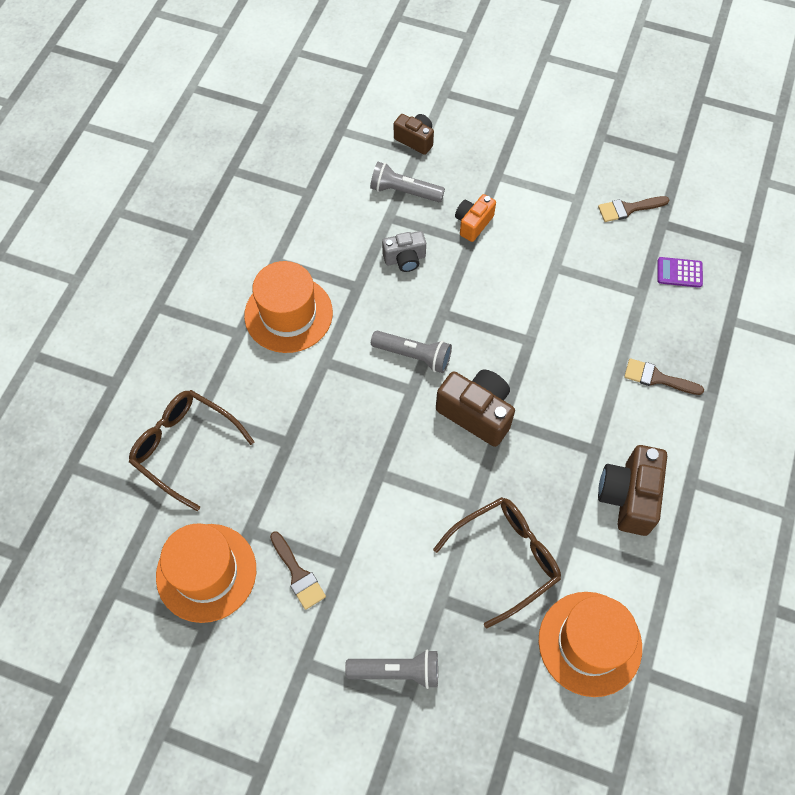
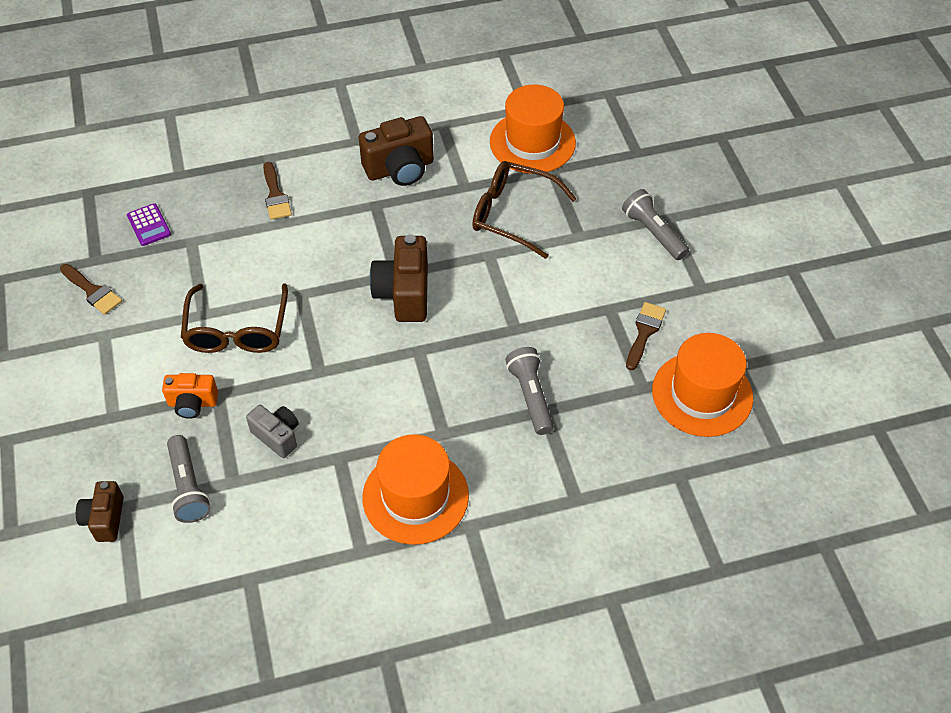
camera: 125 degrees left, 10 degrees down
brown glasses [129,390,255,511] -> brown glasses moved to [181,283,288,353]
grey flashlight [371,331,452,373] -> grey flashlight moved to [505,347,554,435]

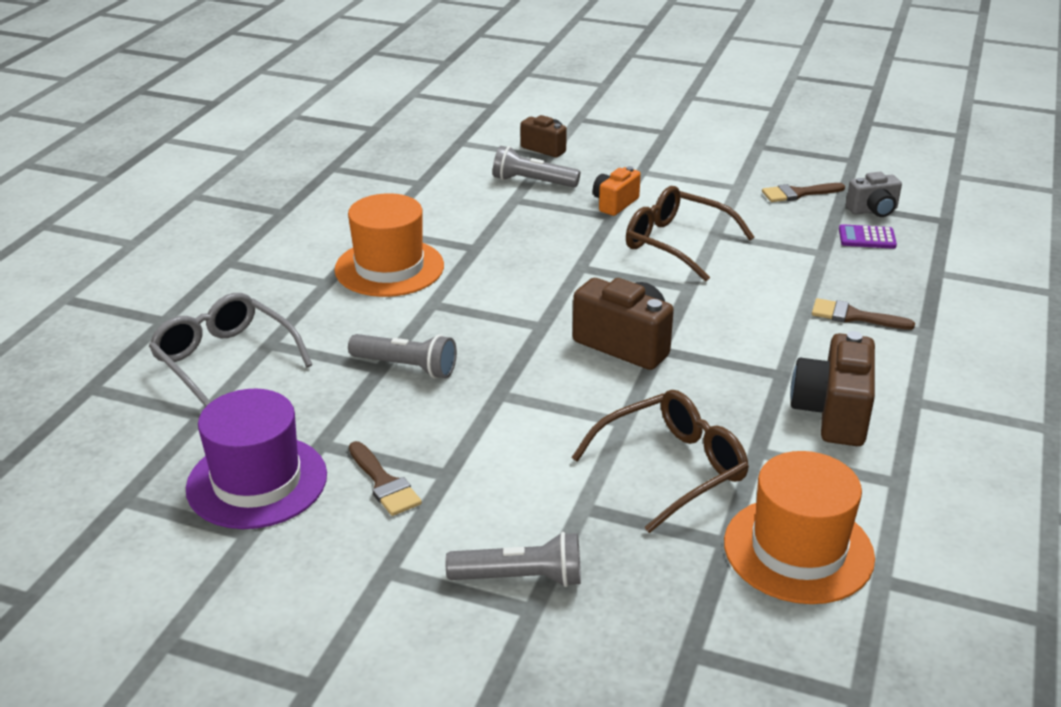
camera: 125 degrees right, 20 degrees down
grey camera [246,405,299,458] -> grey camera moved to [846,172,902,217]
orange hat [652,333,753,437] -> purple hat [186,389,327,529]
none -> grey glasses [149,293,312,407]

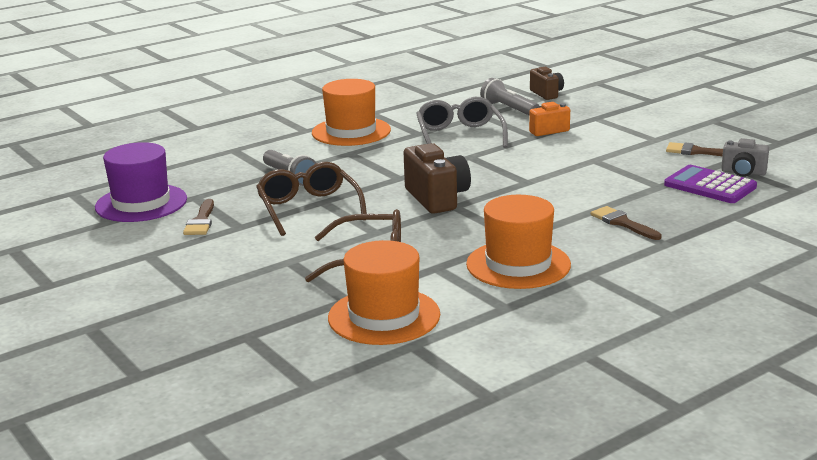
camera: 35 degrees right, 10 degrees down
grey glasses [149,293,312,407] -> grey glasses moved to [416,97,508,148]
grey flashlight [445,532,581,587] -> none
brown glasses [626,186,755,282] -> brown glasses moved to [256,162,367,236]
brown camera [790,331,875,446] -> orange hat [466,195,571,289]
purple calculator [839,224,897,249] -> purple calculator [664,165,757,203], size x1.67

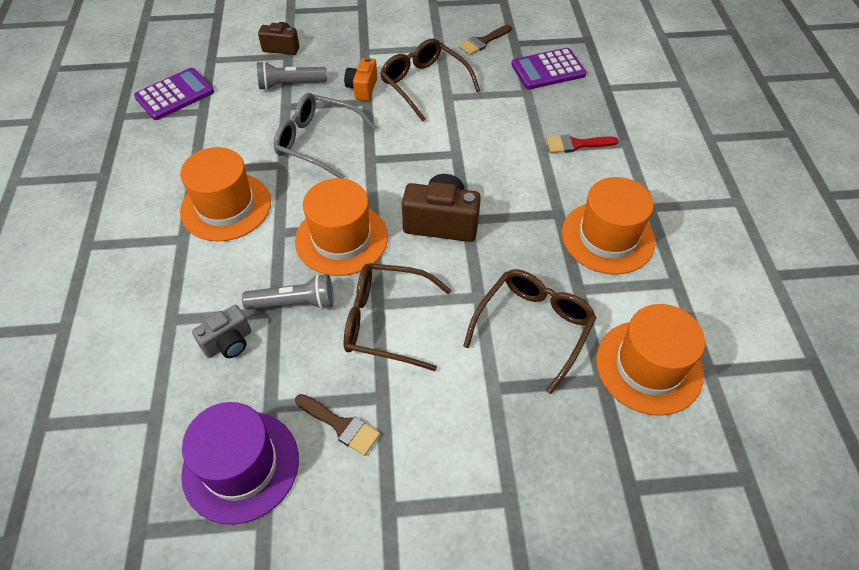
camera: 60 degrees left, 30 degrees up
brown brush [591,206,662,240] -> red brush [546,134,619,153]
grey camera [721,138,769,177] -> grey camera moved to [192,305,251,358]
none -> purple calculator [134,68,214,120]
none -> orange hat [295,178,388,276]
none -> brown glasses [380,39,481,122]

